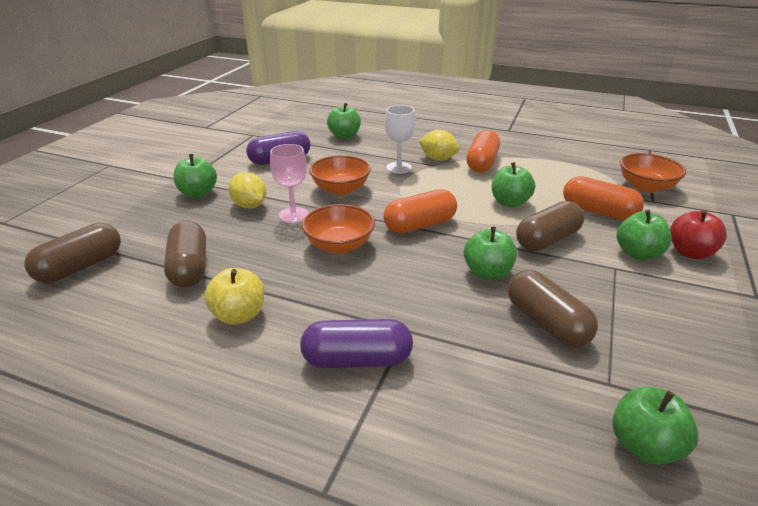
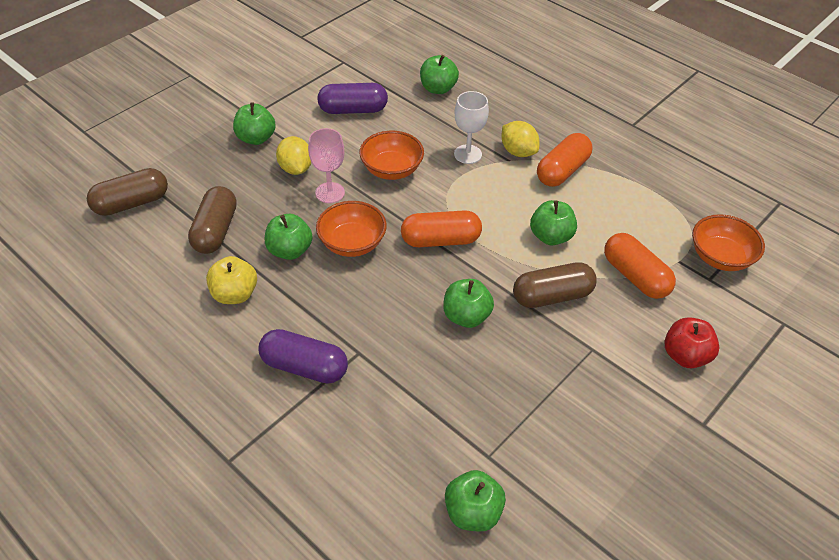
camera: 20 degrees right, 15 degrees up
brown capsule [508,270,598,347] -> none
green apple [617,209,672,260] -> green apple moved to [265,214,312,260]

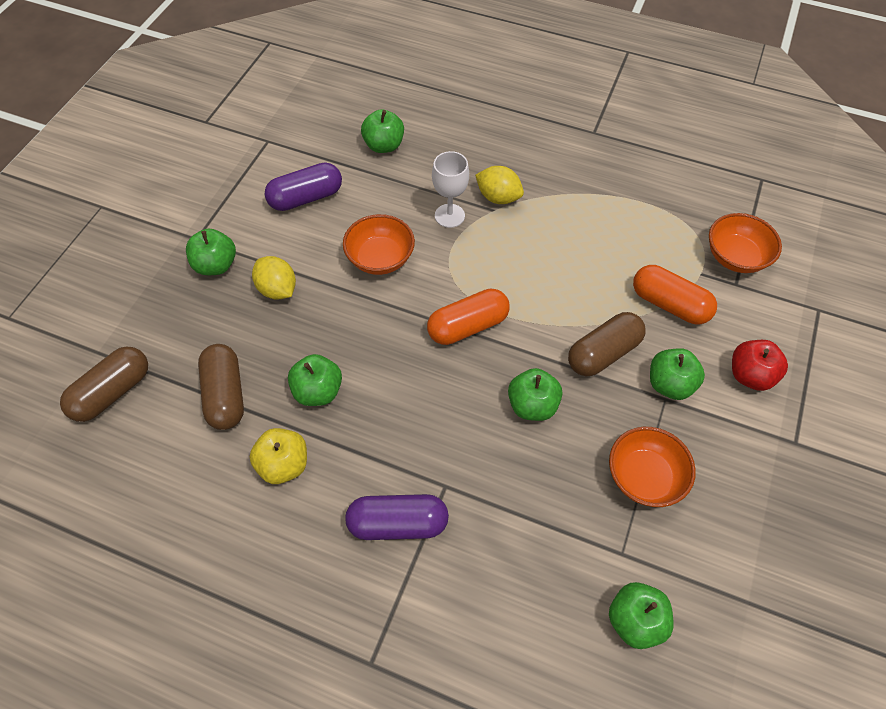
camera: 20 degrees left, 10 degrees up
pink goblet [308,128,345,203] -> none
orange bowl [316,201,387,257] -> orange bowl moved to [609,427,696,507]
green apple [530,200,577,245] -> green apple moved to [650,348,705,400]
orange capsule [537,133,593,187] -> none

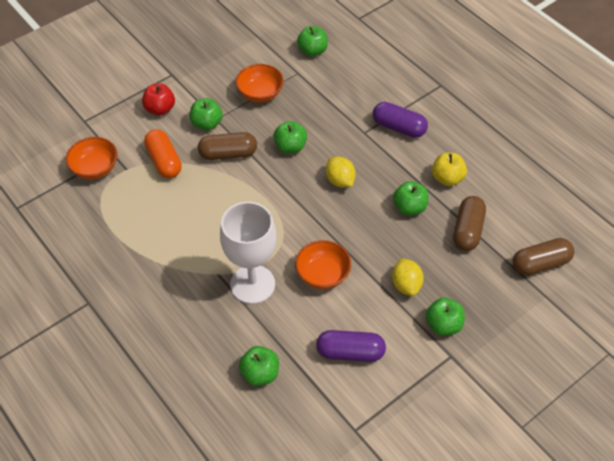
camera: 150 degrees left, 5 degrees down
orange capsule [427,289,510,345] -> none
white goblet [432,151,469,228] -> white goblet [220,202,277,304], size x1.79
yellow lemon [475,166,524,204] -> yellow lemon moved to [326,157,356,188]

